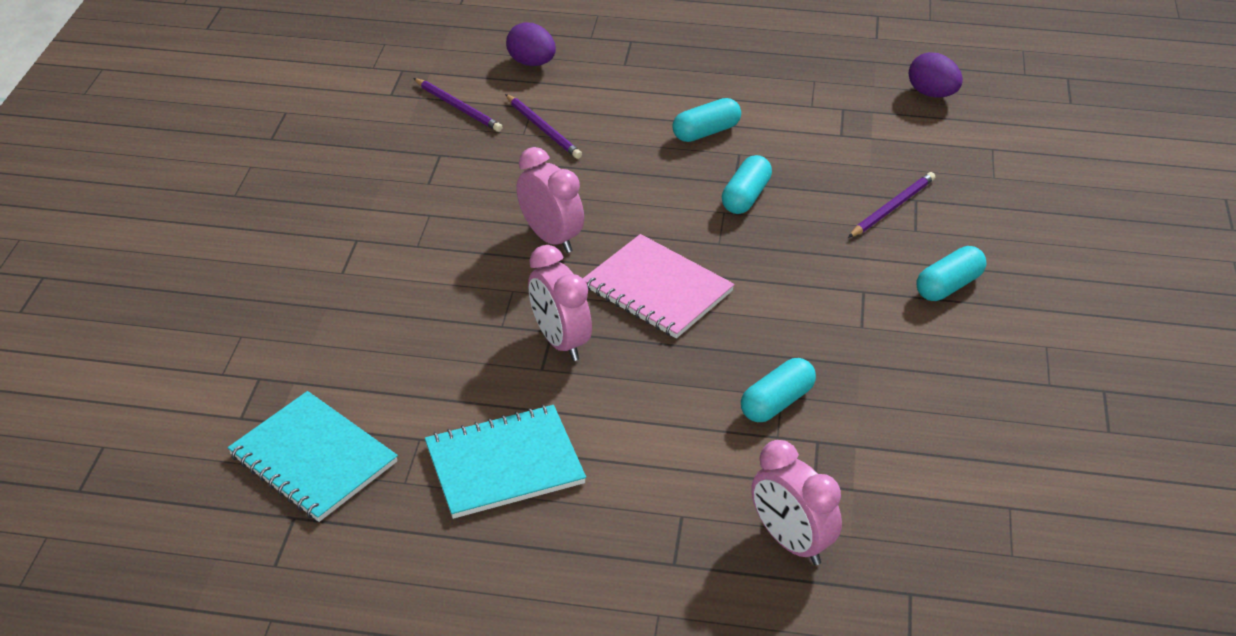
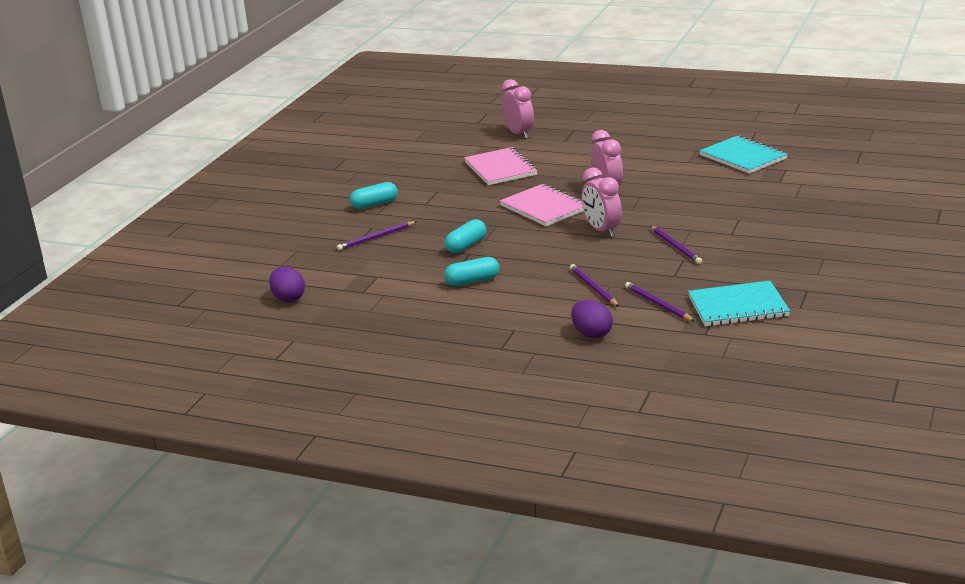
camera: 165 degrees left, 15 degrees down
turquoise notebook [425,405,586,519] -> turquoise notebook moved to [688,280,790,326]
turquoise capsule [741,358,816,422] -> pink notebook [464,147,538,185]
none -> purple pencil [650,226,702,264]

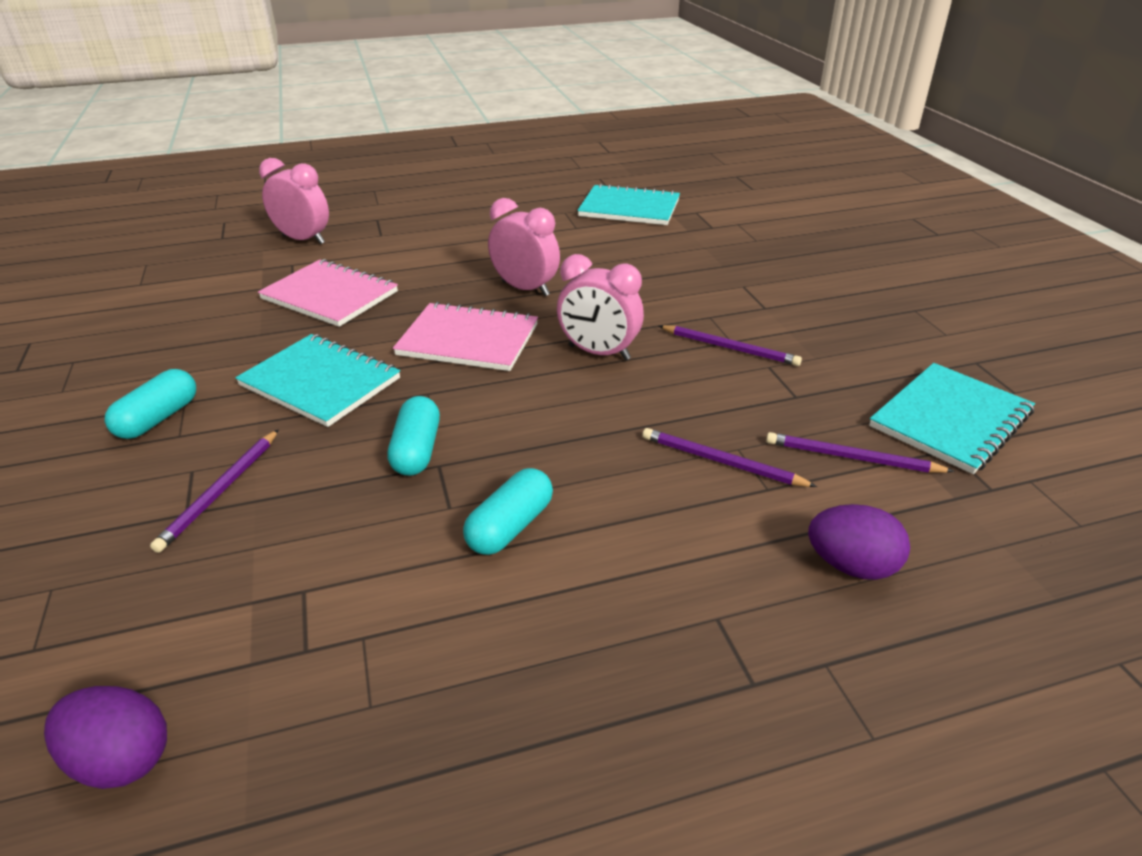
camera: 40 degrees left, 10 degrees up
none -> turquoise notebook [235,334,400,427]

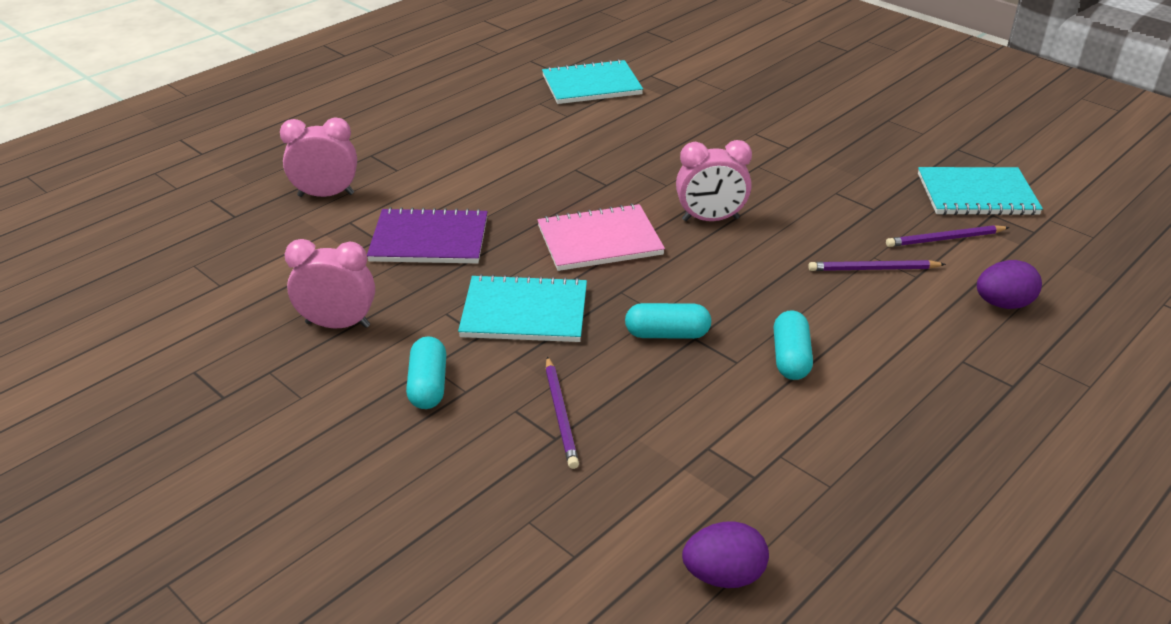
camera: 30 degrees left, 0 degrees up
pink notebook [258,259,398,327] -> purple notebook [367,207,488,264]
turquoise capsule [387,396,440,476] -> turquoise capsule turned 60 degrees counterclockwise [625,303,711,339]
pink clock [488,198,560,296] -> pink clock moved to [285,239,375,328]
purple pencil [659,325,802,366] -> none
turquoise notebook [869,363,1035,474] -> turquoise notebook turned 75 degrees clockwise [918,167,1043,215]

